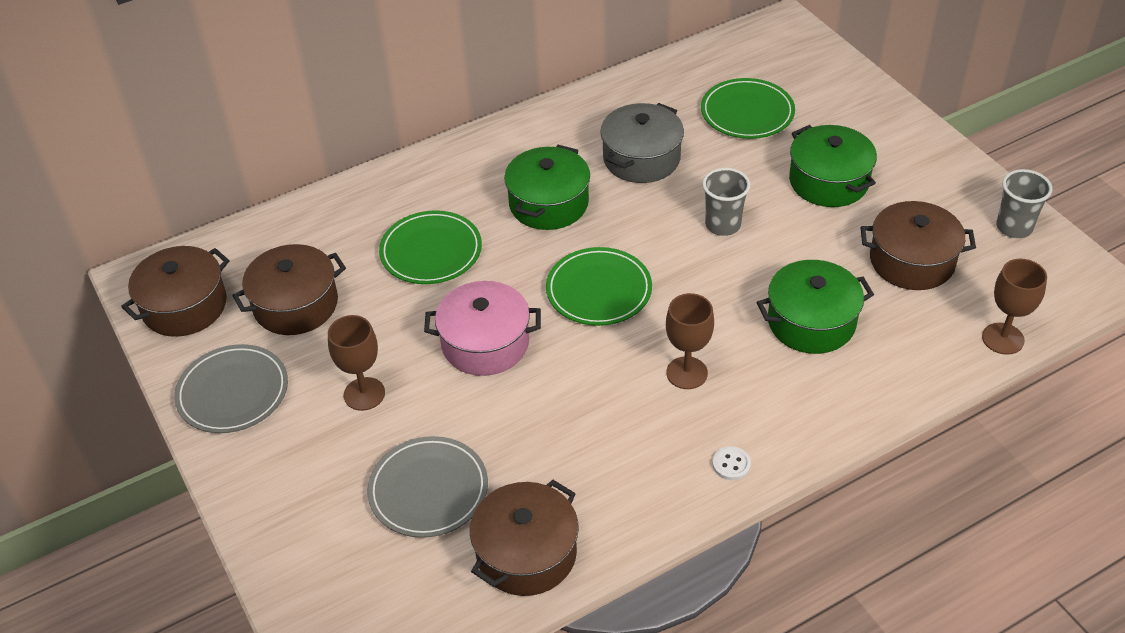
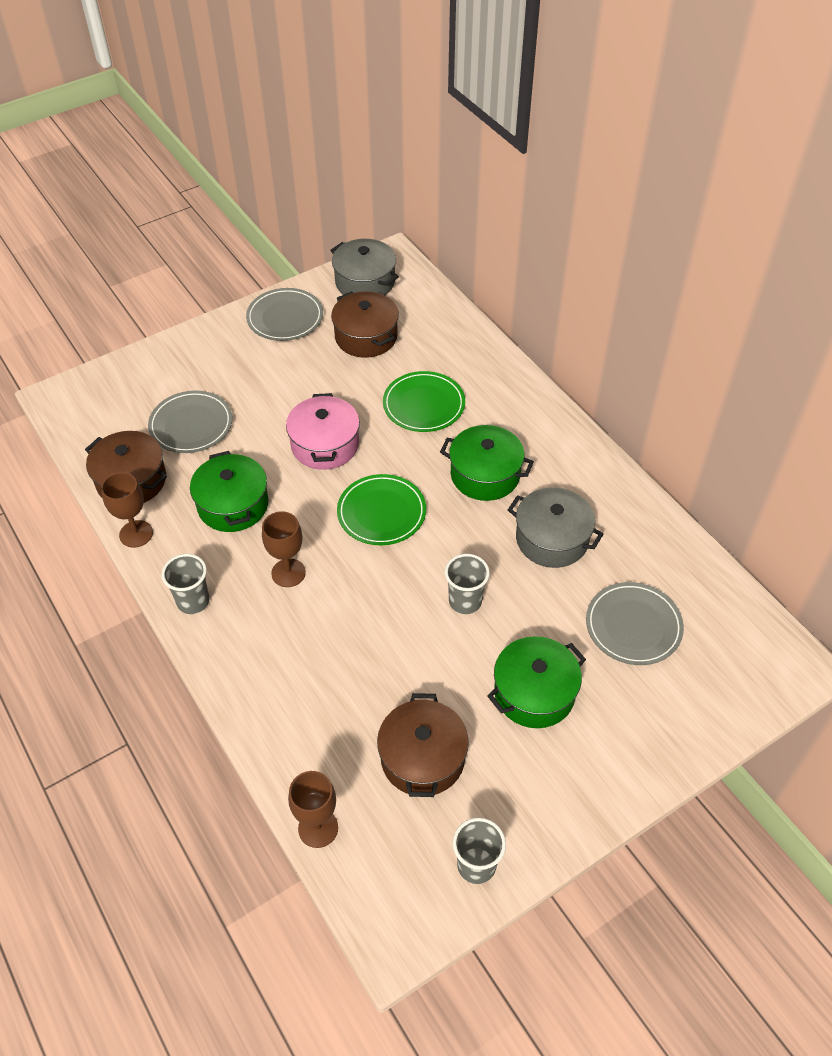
camera: 85 degrees right, 5 degrees up
brown pot [121,246,229,337] -> grey pot [330,239,399,295]
brown goblet [328,315,385,411] -> brown goblet moved to [101,472,153,548]
green plate [701,78,795,139] -> grey plate [586,582,684,665]
white button [713,446,751,480] -> grey cup [161,554,210,614]
green pot [757,260,874,354] -> green pot moved to [190,451,269,532]

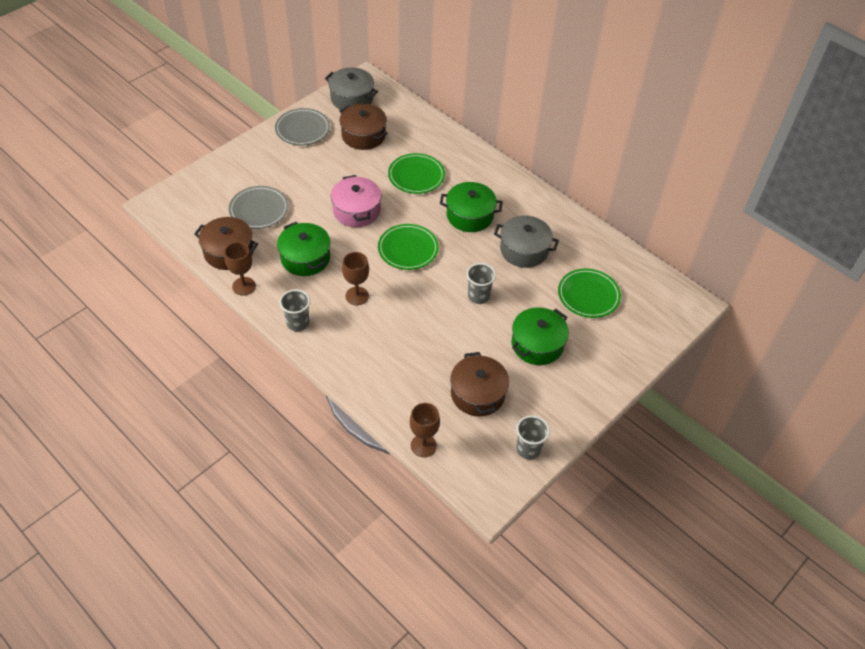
camera: 15 degrees left, 0 degrees up
grey plate [586,582,684,665] -> green plate [558,269,621,318]

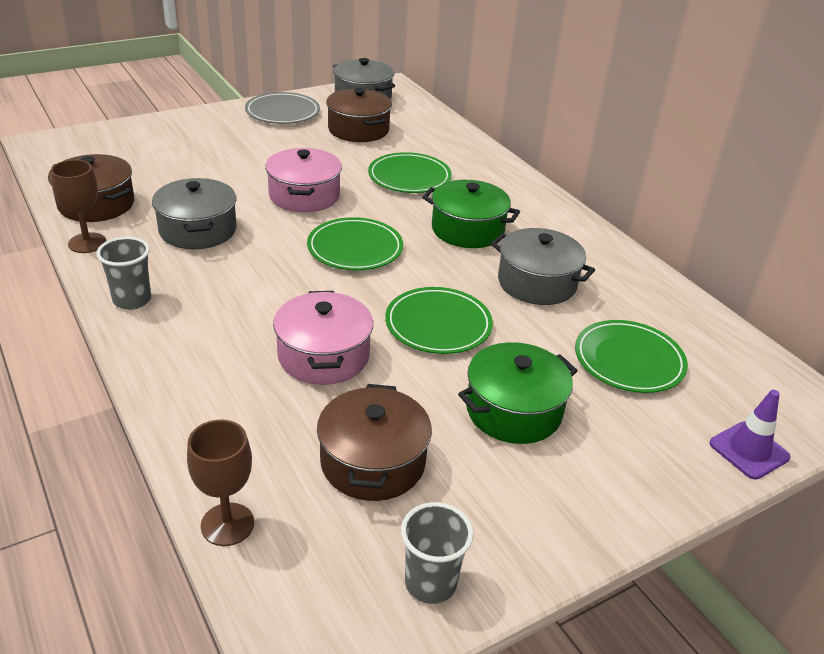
camera: 15 degrees right, 15 degrees down
grey plate [229,186,289,229] -> none
green pot [277,222,330,276] -> grey pot [152,178,236,250]
brown goblet [342,252,369,305] -> none
grey cup [467,263,496,304] -> green plate [385,287,493,354]
none -> pink pot [273,291,373,385]
none -> purple traffic cone [709,390,791,480]

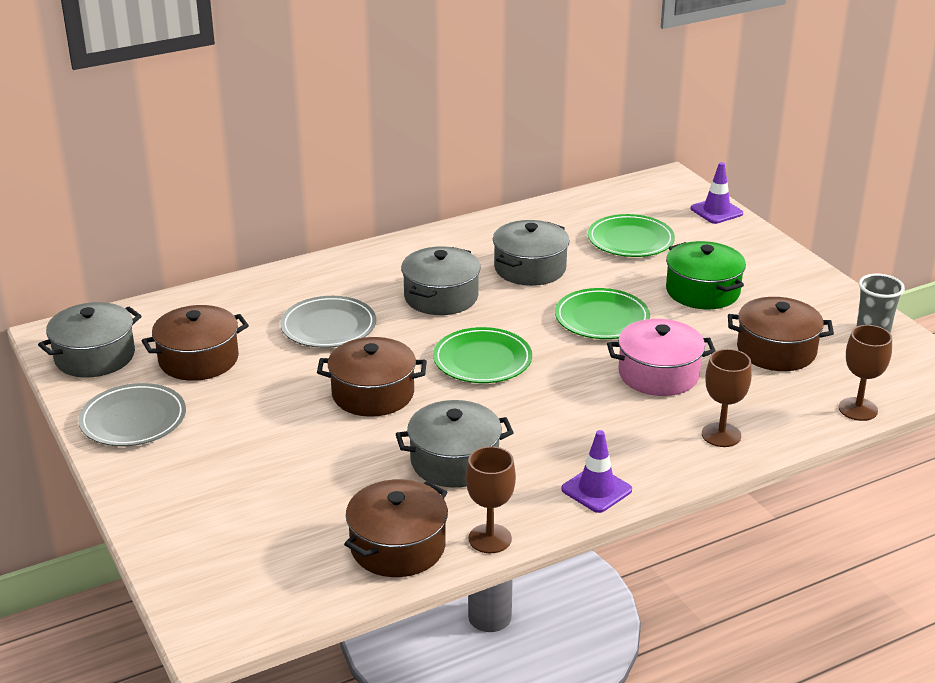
camera: 85 degrees left, 5 degrees down
grey cup [96,237,151,310] -> purple traffic cone [561,430,632,513]
pink pot [265,148,342,212] -> brown pot [317,337,427,417]
green plate [368,152,452,193] -> grey plate [280,296,376,348]
green pot [422,180,520,248] -> grey pot [401,246,481,315]
none -> brown goblet [702,349,752,447]

